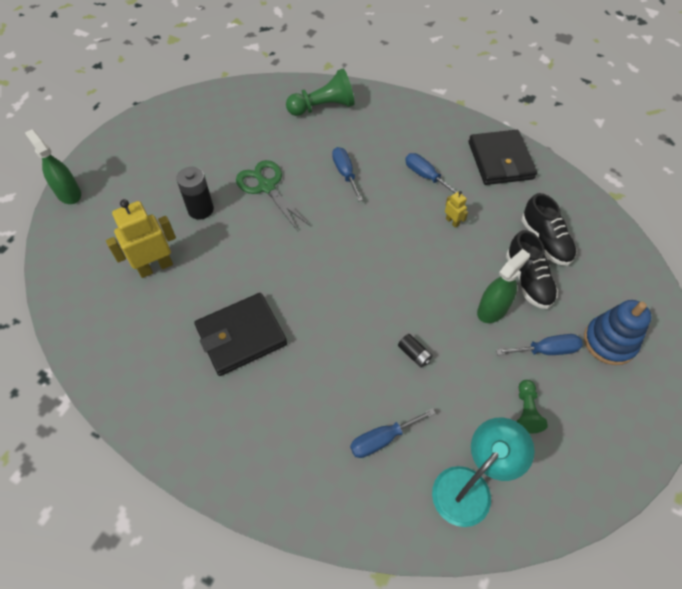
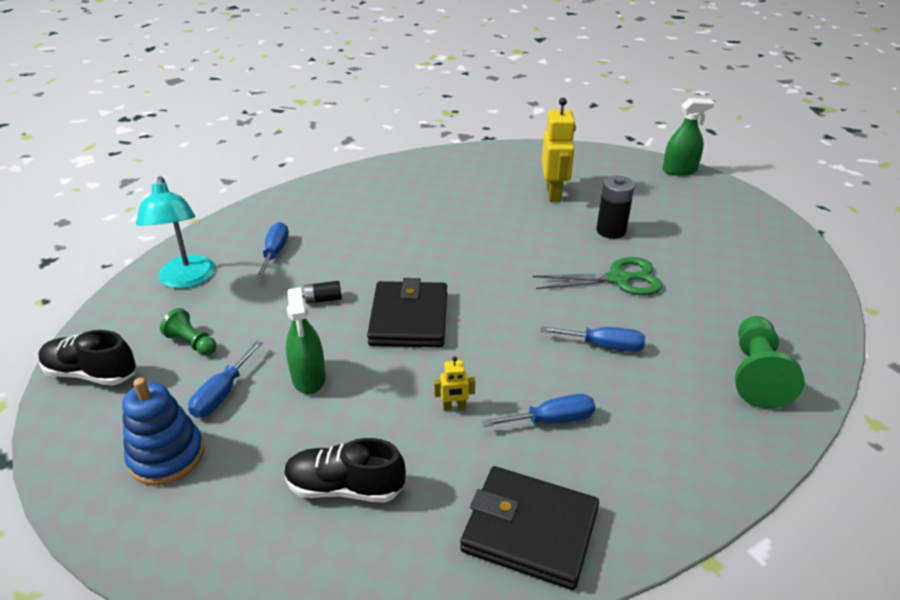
camera: 120 degrees right, 20 degrees down
black wallet [194,293,287,376] -> black wallet moved to [367,278,447,347]
black shoe [506,230,558,309] -> black shoe moved to [38,330,136,386]

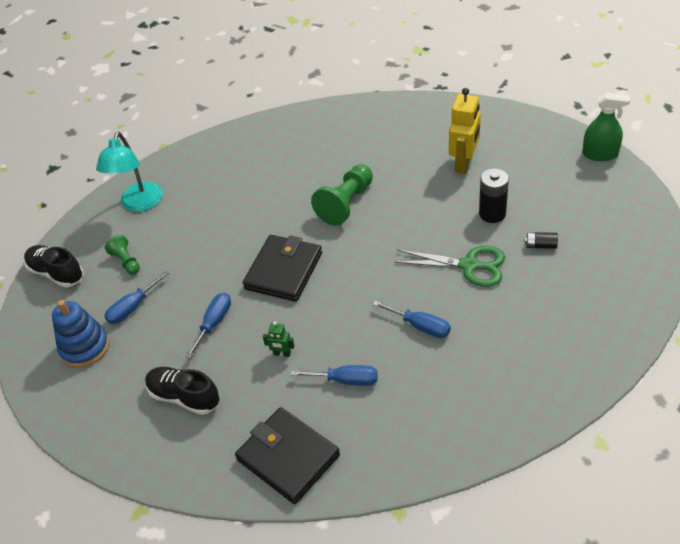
camera: 25 degrees right, 10 degrees up
blue screwdriver [256,222,289,278] -> blue screwdriver moved to [185,293,231,359]
green spray bottle [286,287,326,394] -> none
black battery [302,281,342,304] -> black battery moved to [525,232,558,249]
yellow robot [434,356,475,411] -> green robot [263,322,295,357]
green pawn [735,316,805,409] -> green pawn moved to [311,164,373,226]

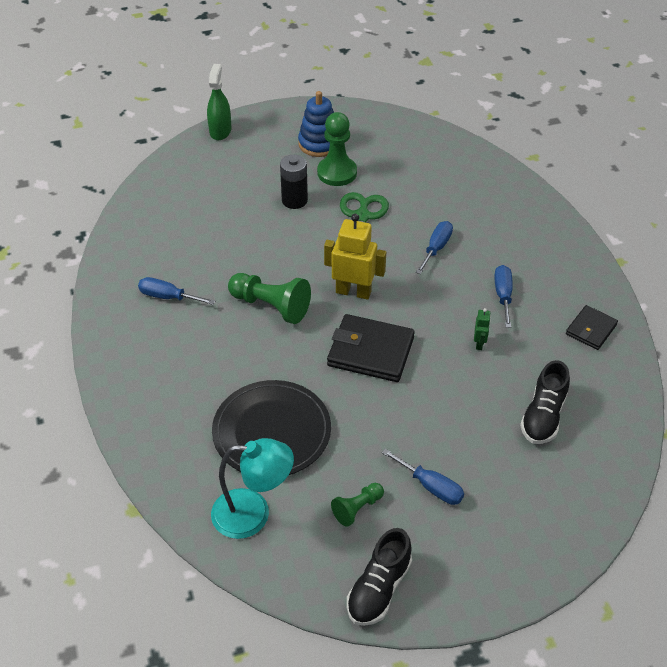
camera: 100 degrees left, 0 degrees up
blue stacking toy [52,300,109,368] -> blue stacking toy moved to [298,91,334,157]
blue screwdriver [185,293,231,359] -> blue screwdriver moved to [138,277,215,305]
black wallet [235,407,340,504] -> black wallet [566,305,618,350], size x0.59
yellow robot [449,88,481,174] -> yellow robot moved to [324,214,386,300]
black battery [525,232,558,249] -> green pawn [317,112,357,186]
none -> black plate [212,380,331,475]

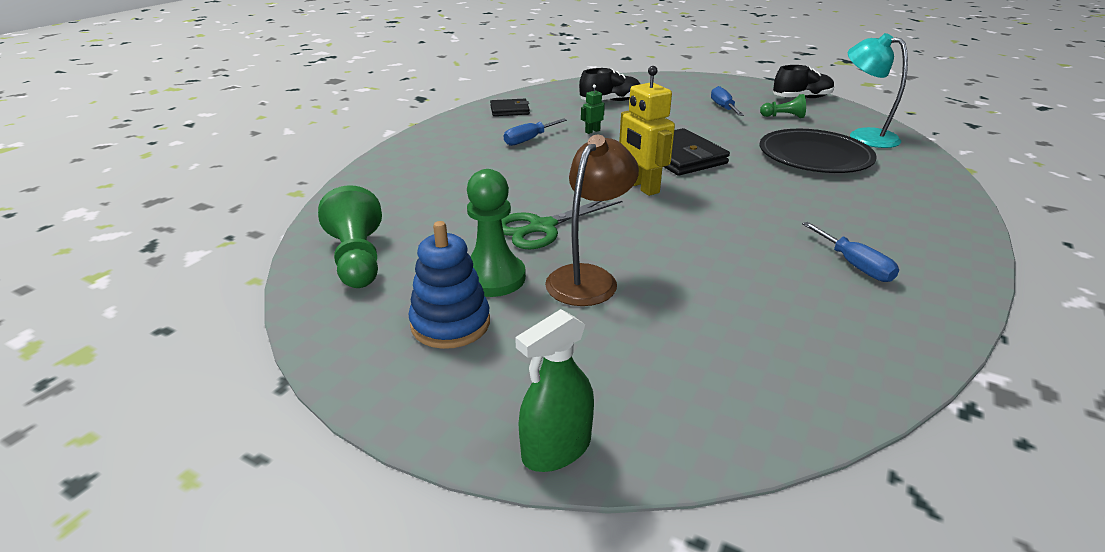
camera: 135 degrees left, 15 degrees down
green pawn [228,273,311,324] -> green pawn moved to [318,185,382,288]
black battery [280,155,308,209] -> brown lamp [545,135,639,306]
blue screwdriver [416,221,453,274] -> none

